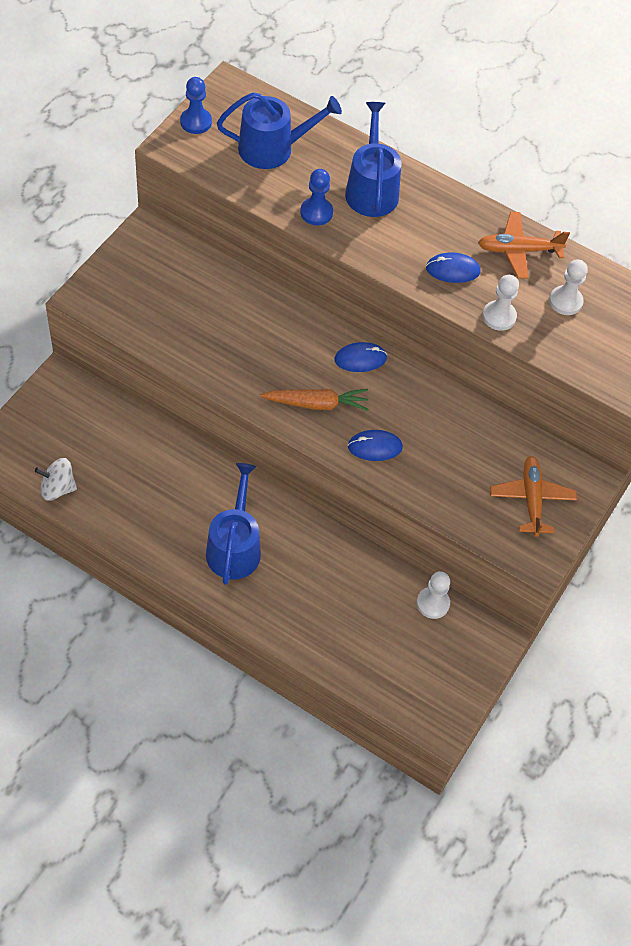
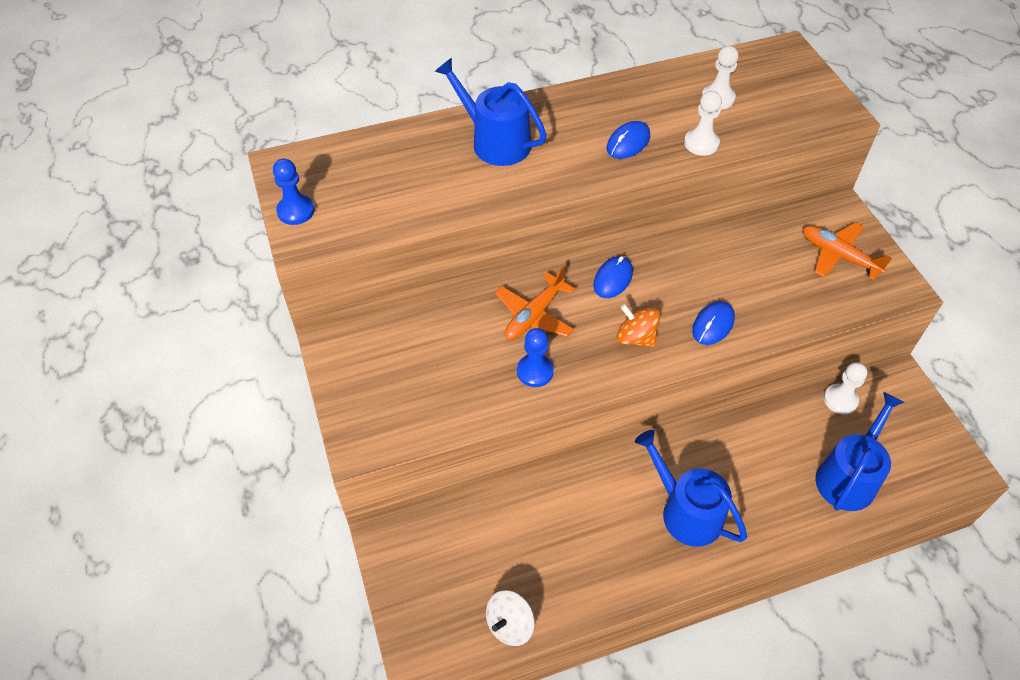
camera: 45 degrees left, 5 degrees down
blue watering can [217,92,342,169] -> blue watering can moved to [816,392,904,511]
orange carrot [260,389,369,411] -> orange spinning top [617,304,660,347]
blue pawn [300,169,333,225] -> blue pawn moved to [517,328,554,387]
orange plane [478,212,570,279] -> orange plane moved to [495,266,575,340]

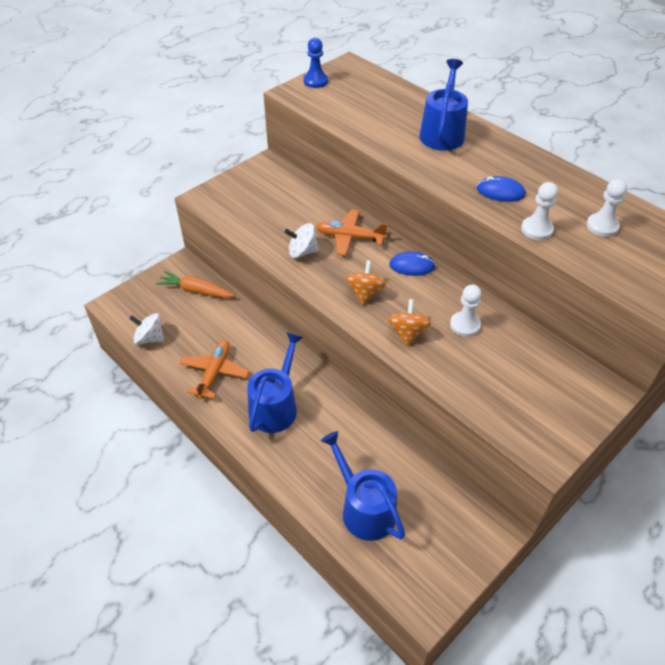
camera: 65 degrees right, 5 degrees down
blue pawn [517,328,554,387] -> white spinning top [284,223,319,258]
blue mouse [692,301,735,345] -> orange spinning top [387,299,431,346]
orange plane [803,222,892,280] -> orange plane moved to [180,340,249,399]
blue watering can [816,392,904,511] -> blue watering can turned 135 degrees counterclockwise [321,431,405,541]
white pawn [824,362,867,414] -> white pawn moved to [450,285,482,337]
none -> orange carrot [156,271,235,298]

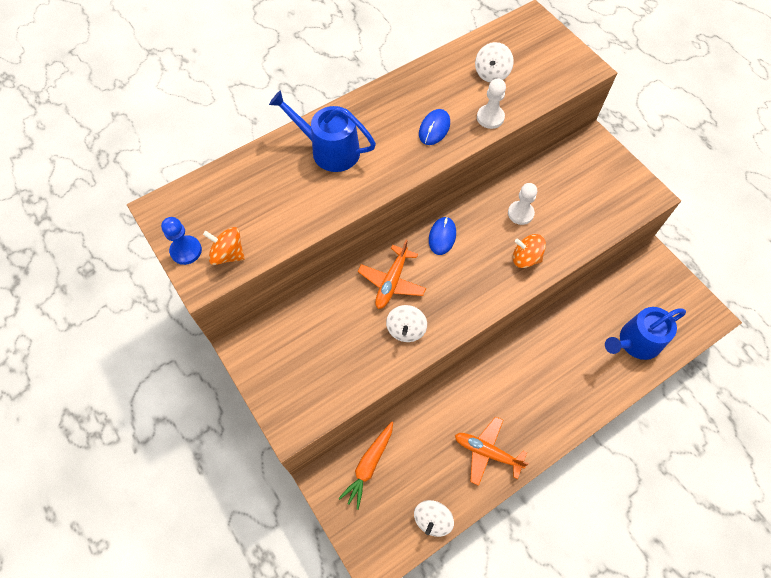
camera: 80 degrees left, 15 degrees up
blue watering can [247,332,303,433] -> none
orange spinning top [346,260,387,304] -> orange spinning top moved to [203,227,245,265]
white pawn [586,179,627,237] -> white spinning top [475,42,514,82]

